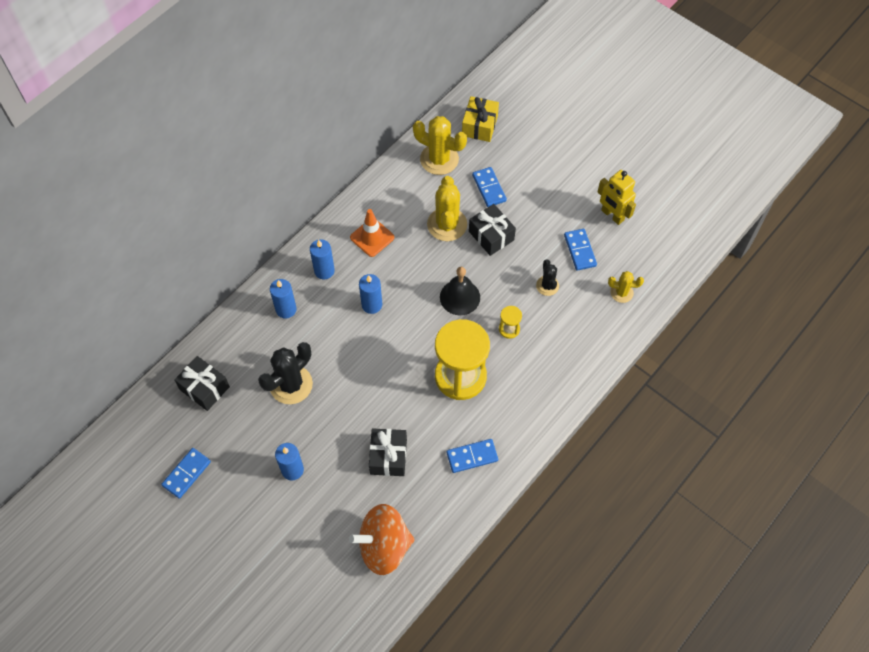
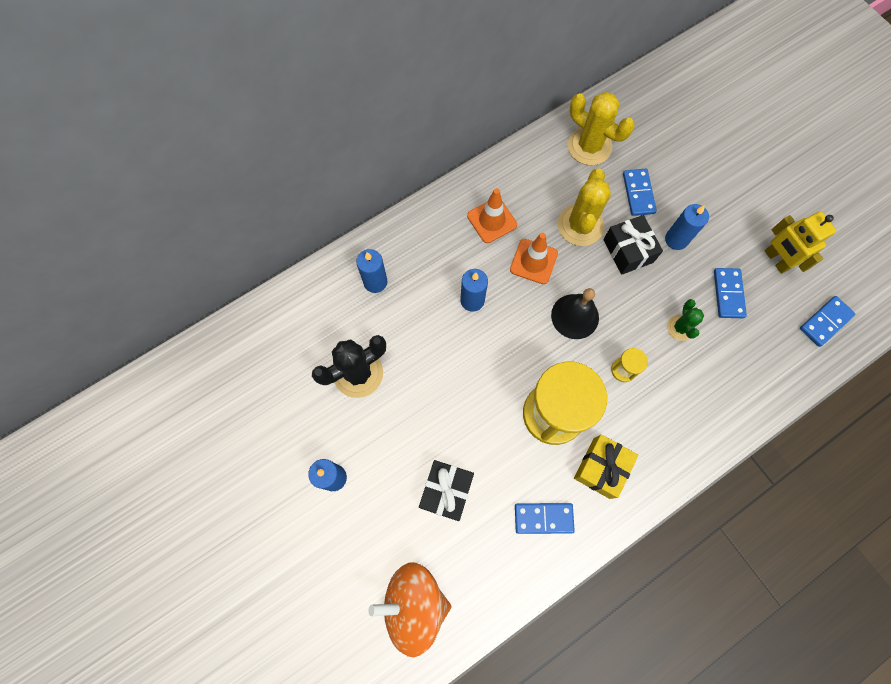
camera: 15 degrees right, 10 degrees up
blue domino [161,448,211,499] -> blue domino moved to [800,296,856,347]
black gift [174,356,230,411] -> none
blue candle [310,239,335,279] -> blue candle moved to [665,204,709,250]
yellow gift [462,96,499,142] -> yellow gift moved to [574,434,638,499]
black cactus [536,259,559,296] -> green cactus [667,299,704,341]
yellow cactus [608,271,644,303] -> none
none -> orange traffic cone [510,233,558,284]

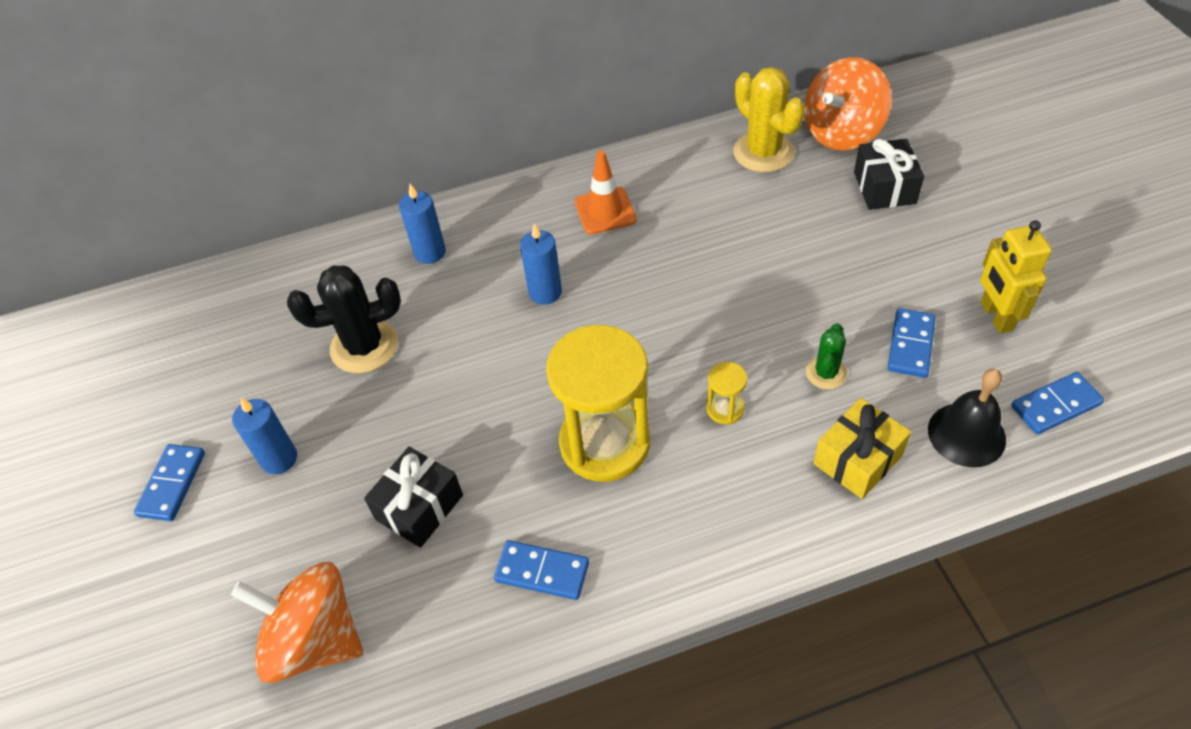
camera: 20 degrees right, 20 degrees down
orange traffic cone [510,233,558,284] -> none
black bell [551,288,599,339] -> black bell moved to [928,369,1006,467]
yellow cactus [557,168,611,246] -> none
yellow gift [574,434,638,499] -> yellow gift moved to [813,398,911,499]
black gift [603,215,663,275] -> black gift moved to [854,139,924,210]
blue domino [623,169,657,216] -> blue domino moved to [134,444,205,521]
blue candle [665,204,709,250] -> none
none -> orange spinning top [804,57,892,151]

